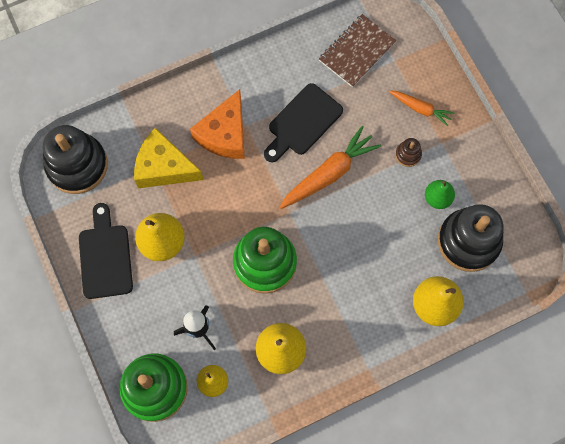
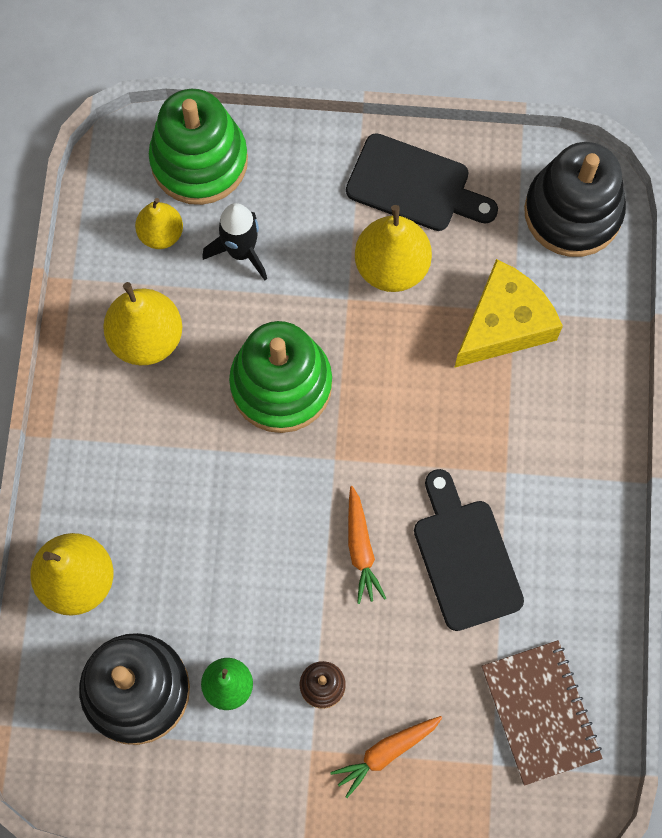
camera: 120 degrees right, 0 degrees up
orange cheese [190,89,245,159] -> none
orange carrot [279,126,381,209] -> orange carrot [348,486,386,604], size x0.58

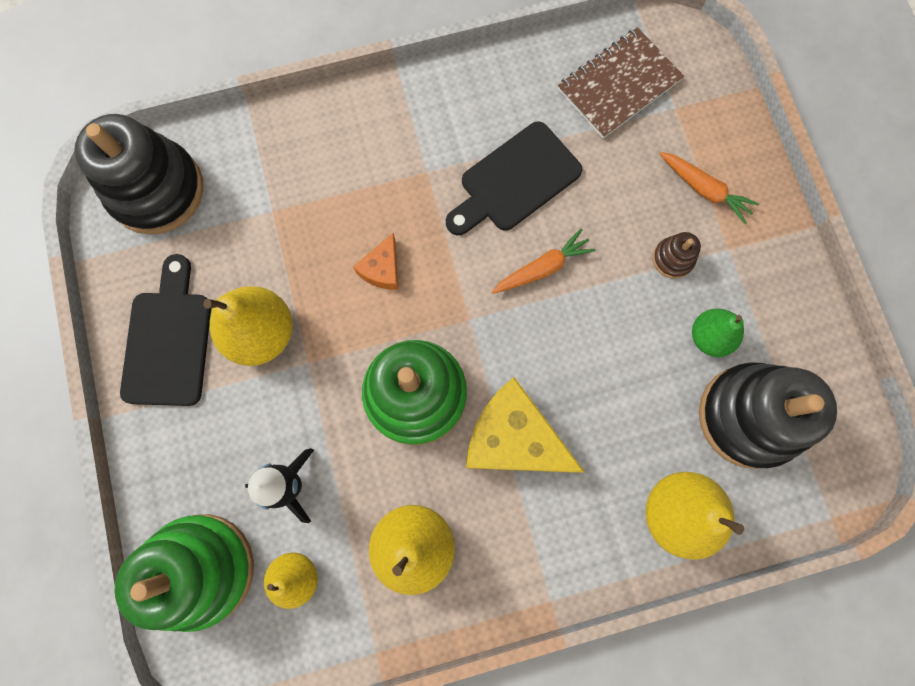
camera: 110 degrees left, 5 degrees up
yellow cheese [454,259,563,368] -> yellow cheese moved to [466,377,584,473]
none -> orange cheese [353,233,399,290]

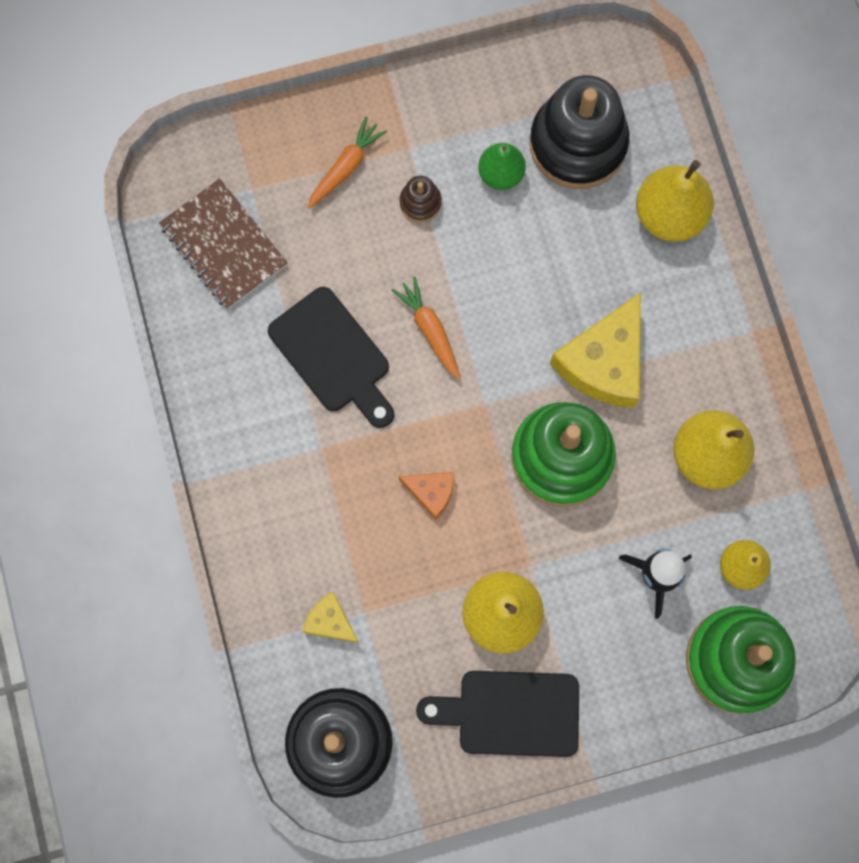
camera: 90 degrees left, 0 degrees up
none -> yellow cheese [303,592,359,643]

